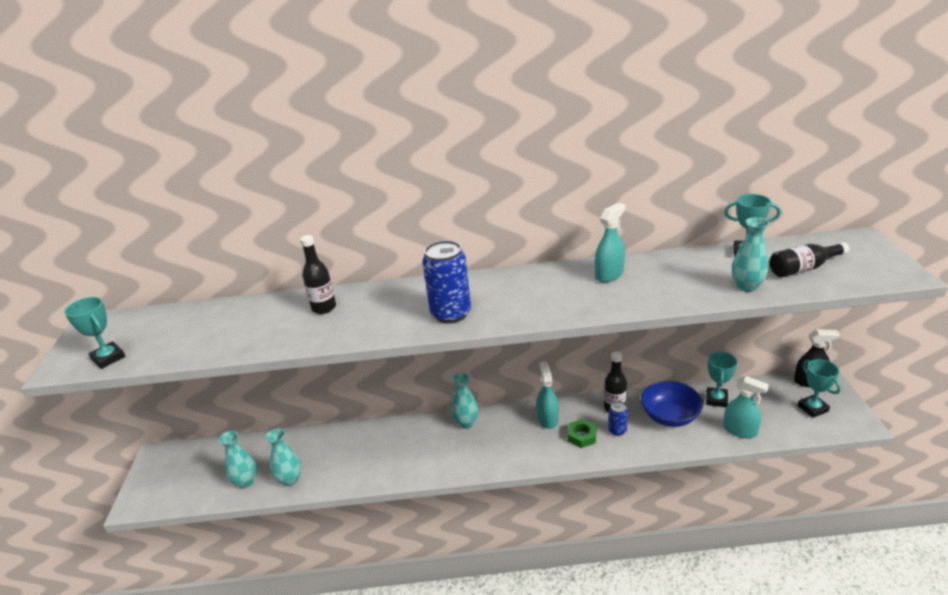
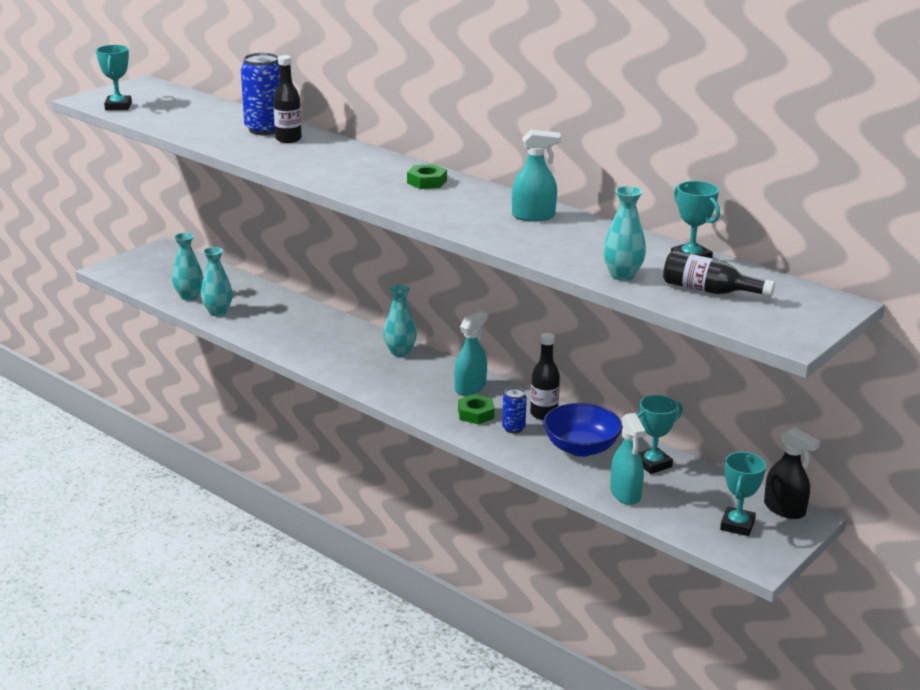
camera: 40 degrees right, 5 degrees down
blue can [422,240,471,324] -> blue can moved to [241,52,280,135]
none -> green nut [407,164,447,189]

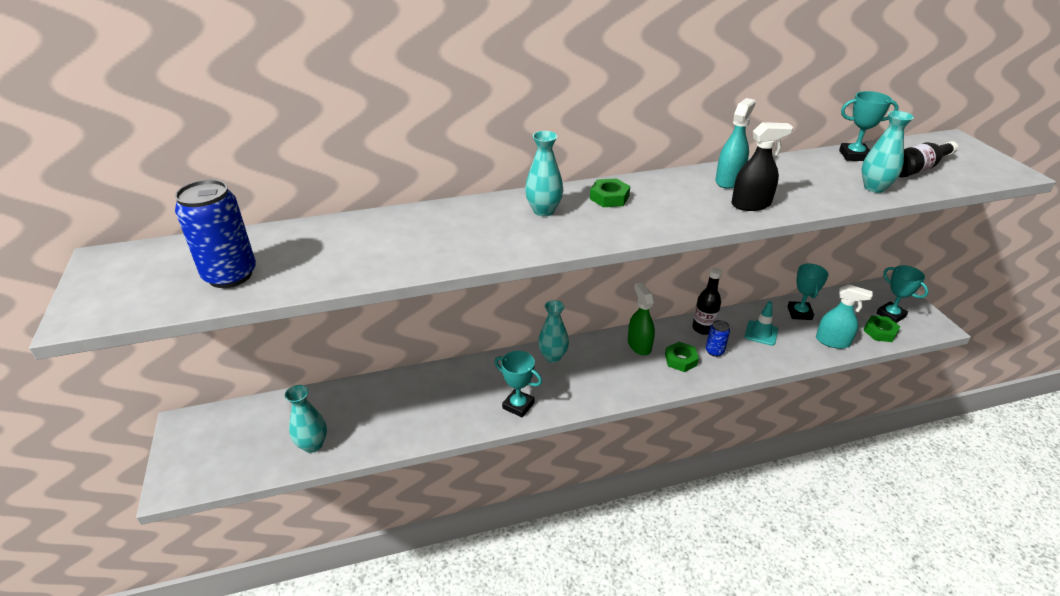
camera: 55 degrees left, 10 degrees up
turquoise trophy [96,45,132,110] -> turquoise trophy moved to [494,351,542,417]
turquoise vase [201,247,233,316] -> turquoise vase moved to [525,131,563,216]
blue can [241,52,280,135] -> blue can moved to [175,180,256,288]
black bottle [273,55,302,143] -> none
turquoise spray bottle [454,311,488,396] -> green spray bottle [628,282,655,356]
blue bowl [543,403,623,457] -> turquoise traffic cone [745,301,778,346]
black spray bottle [764,427,820,519] -> black spray bottle moved to [731,122,793,211]
none -> green nut [863,315,900,342]

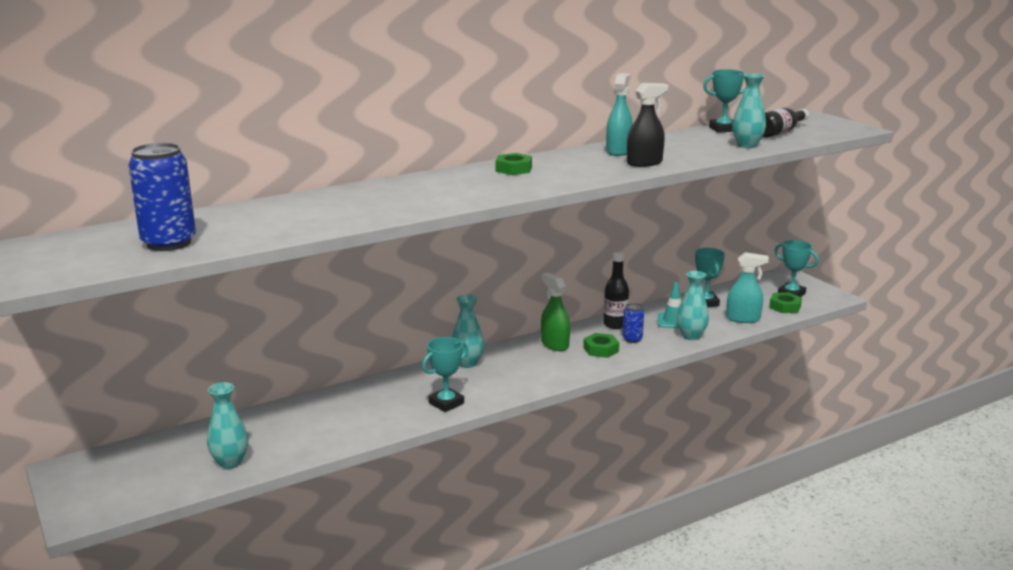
camera: 15 degrees left, 15 degrees down
turquoise trophy [494,351,542,417] -> turquoise trophy turned 60 degrees counterclockwise [422,337,468,412]
turquoise vase [525,131,563,216] -> turquoise vase moved to [677,271,709,340]

